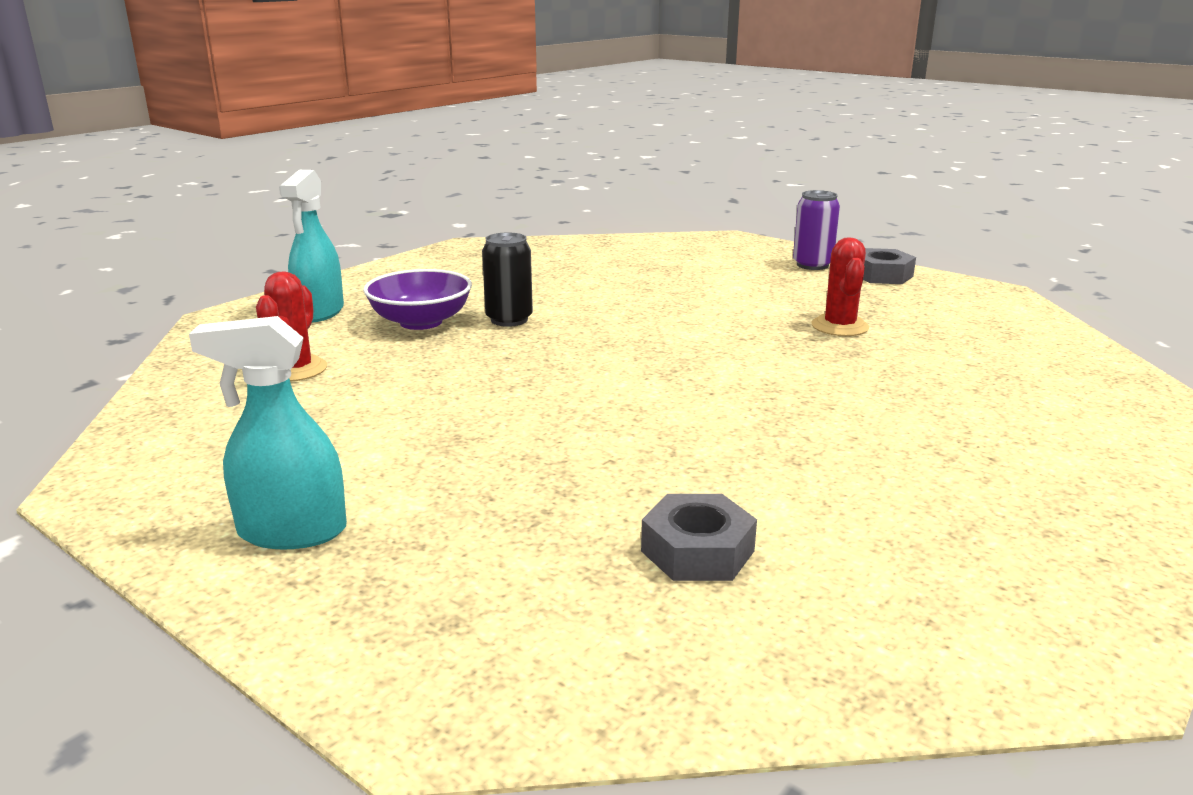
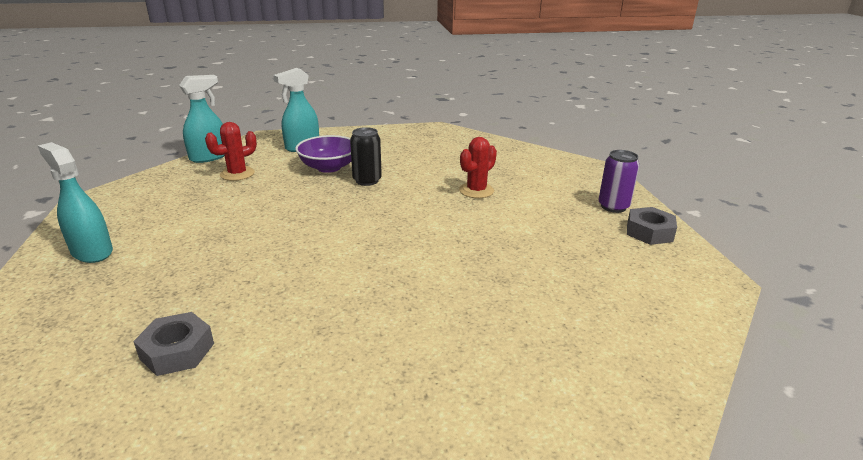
camera: 40 degrees right, 5 degrees up
red cactus [812,237,869,336] -> red cactus moved to [459,137,497,198]
none -> turquoise spray bottle [179,75,224,163]

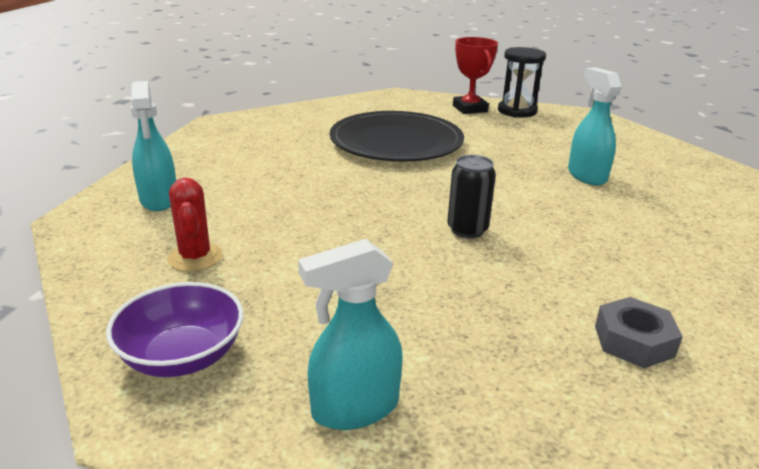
camera: 65 degrees left, 0 degrees up
turquoise spray bottle [179,75,224,163] -> turquoise spray bottle moved to [568,67,622,185]
purple bowl [295,135,351,173] -> purple bowl moved to [106,282,244,377]
black can [350,127,382,186] -> black can moved to [447,155,496,238]
red cactus [459,137,497,198] -> black plate [330,111,464,162]
purple can [598,150,639,213] -> red trophy [453,37,498,114]
grey nut [627,207,677,245] -> black hourglass [498,47,546,118]

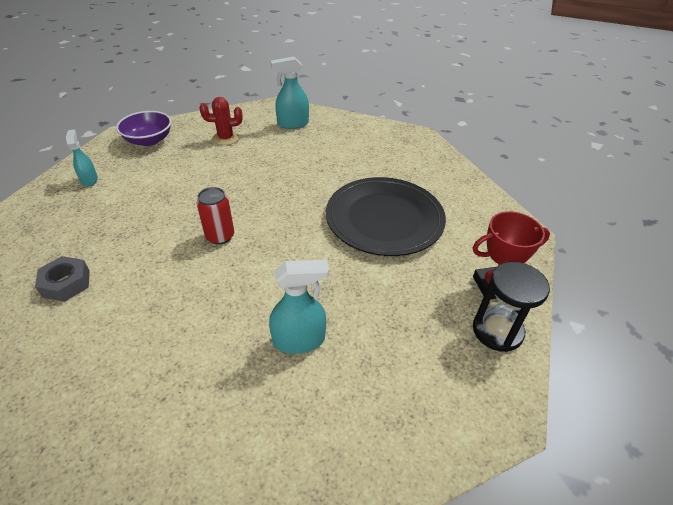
camera: 95 degrees right, 15 degrees up
turquoise spray bottle [298,239,403,430] -> turquoise spray bottle [66,130,98,187], size x0.65
black can [447,155,496,238] -> red can [197,187,235,245]

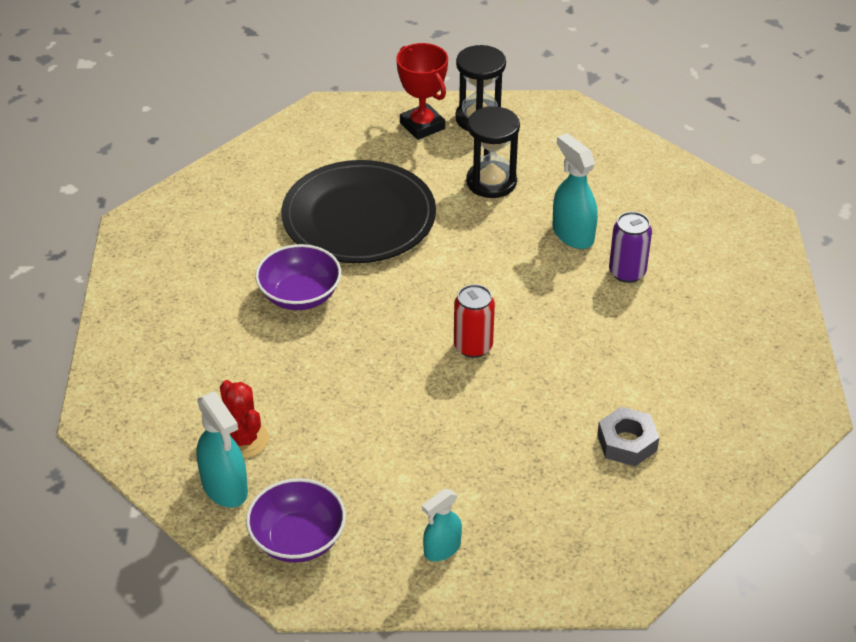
camera: 110 degrees left, 0 degrees up
turquoise spray bottle [271,56,309,129] -> turquoise spray bottle moved to [196,391,248,508]
none -> purple bowl [255,244,341,310]
none -> black hourglass [466,106,520,198]
none -> purple can [609,212,652,283]

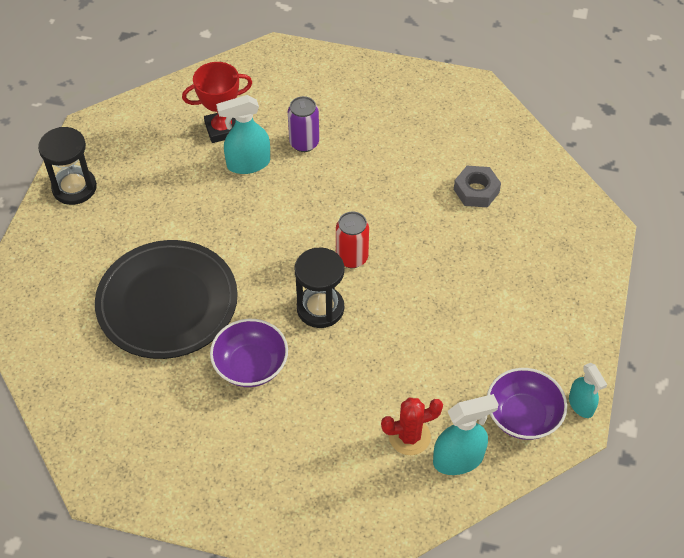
camera: 75 degrees left, 10 degrees up
red trophy [396,43,448,140] -> red trophy moved to [182,62,252,143]
turquoise spray bottle [422,489,462,561] -> turquoise spray bottle moved to [569,363,607,418]
black hourglass [466,106,520,198] -> black hourglass moved to [294,247,345,328]

